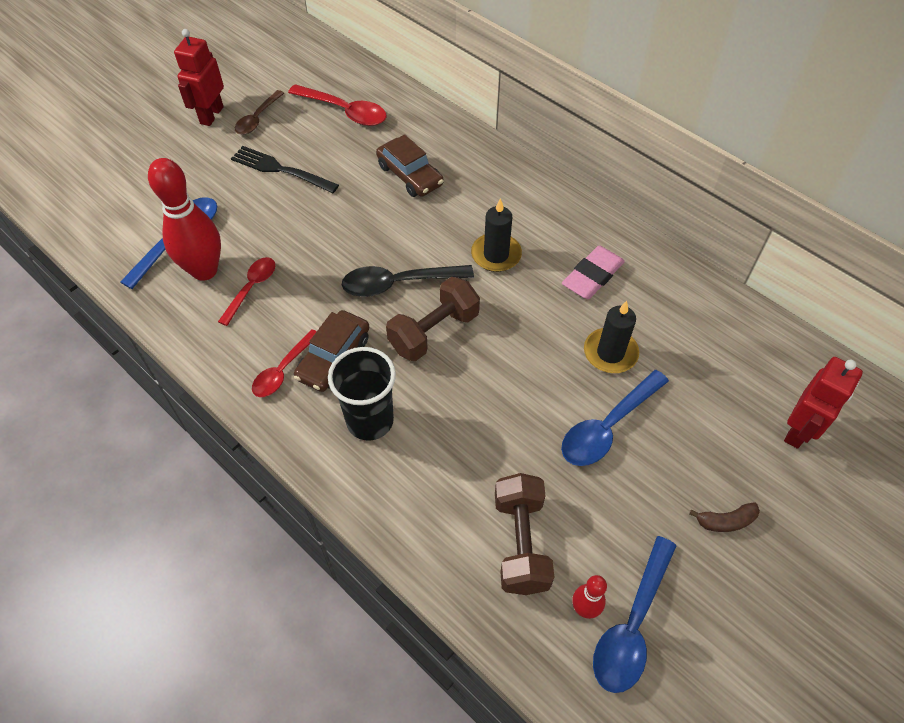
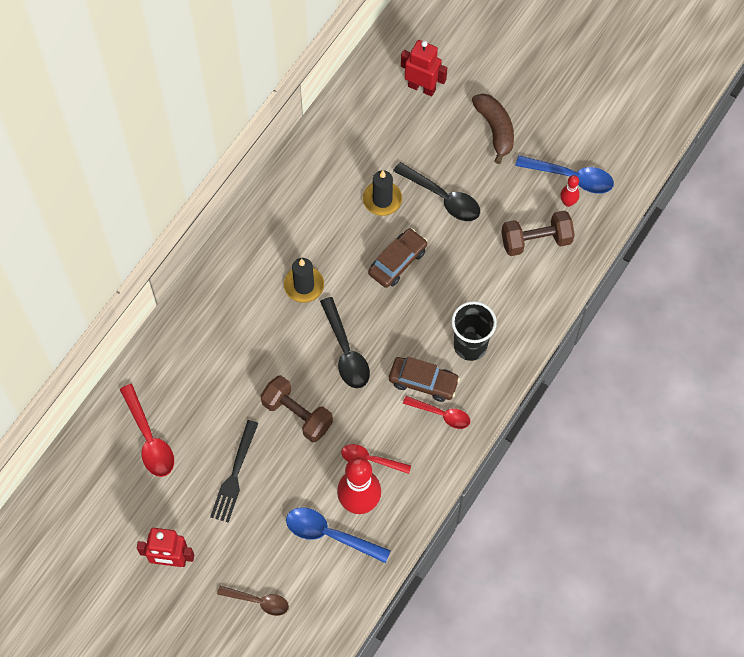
camera: 100 degrees left, 10 degrees up
brown spoon [235,90,284,135] -> brown spoon moved to [217,586,289,616]
red spoon [288,84,387,126] -> red spoon turned 135 degrees clockwise [120,384,174,477]
brown car [376,134,444,197] -> brown car moved to [368,228,427,288]
brown dumbbell [386,277,480,361] -> brown dumbbell moved to [260,375,333,442]
blue spoon [561,370,669,466] -> black spoon [393,162,480,221]
pink eraser [562,246,625,299] -> none
brown banana [689,502,760,532] -> brown banana [472,93,514,164], size x1.83

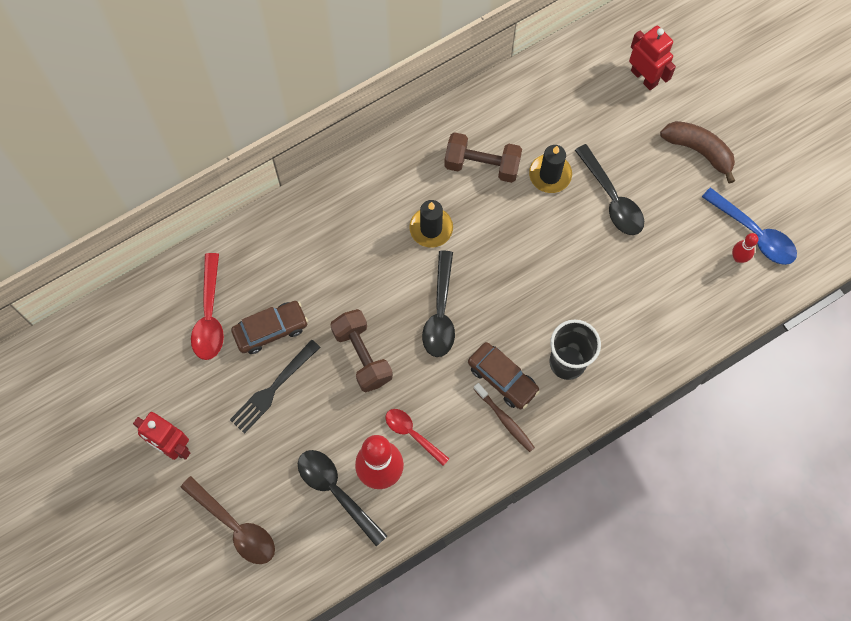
camera: 25 degrees right, 5 degrees up
brown spoon [217,586,289,616] -> brown spoon [180,476,275,564], size x1.51
blue spoon [286,507,391,563] -> black spoon [298,450,387,547]
brown car [368,228,427,288] -> brown car moved to [231,301,308,354]
red spoon [403,396,470,429] -> brown toothbrush [474,383,535,452]
brown banana [472,93,514,164] -> brown banana turned 60 degrees counterclockwise [660,121,735,184]
brown dumbbell [501,210,575,256] -> brown dumbbell moved to [444,132,522,183]

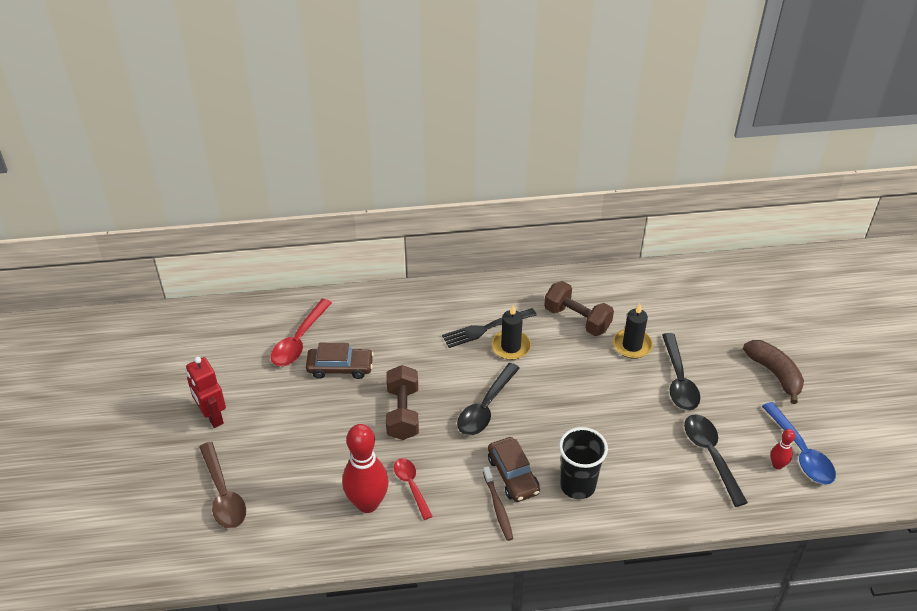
camera: 25 degrees right, 25 degrees down
black fork [230,340,321,434] -> black fork moved to [442,308,537,348]
black spoon [298,450,387,547] -> black spoon moved to [684,414,748,507]
red robot [629,26,676,90] -> none

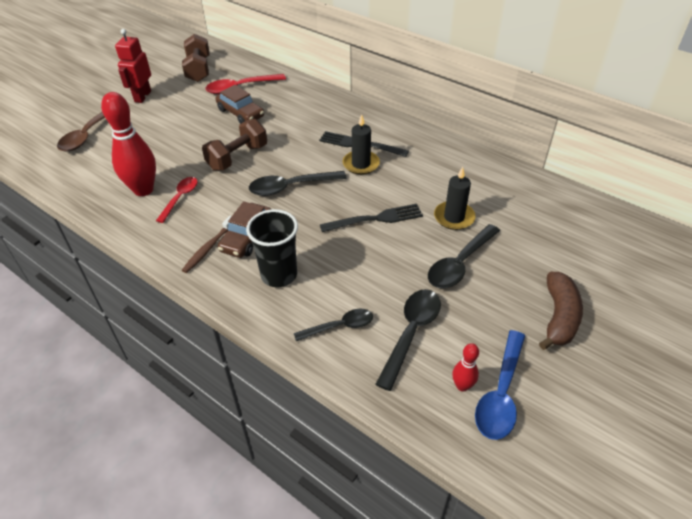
camera: 45 degrees right, 0 degrees up
brown dumbbell [544,281,614,336] -> brown dumbbell moved to [182,34,210,82]
none -> black spoon [294,309,373,341]
none -> black fork [320,204,423,232]

